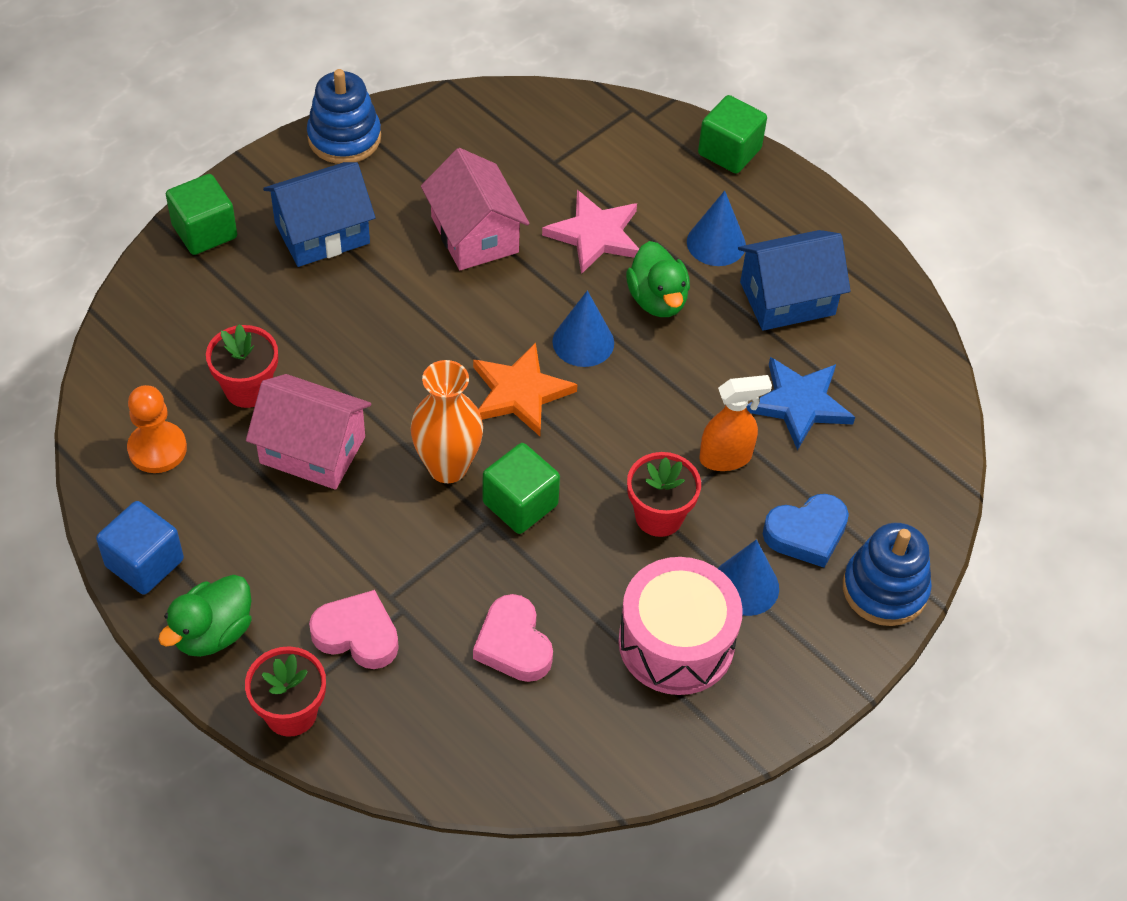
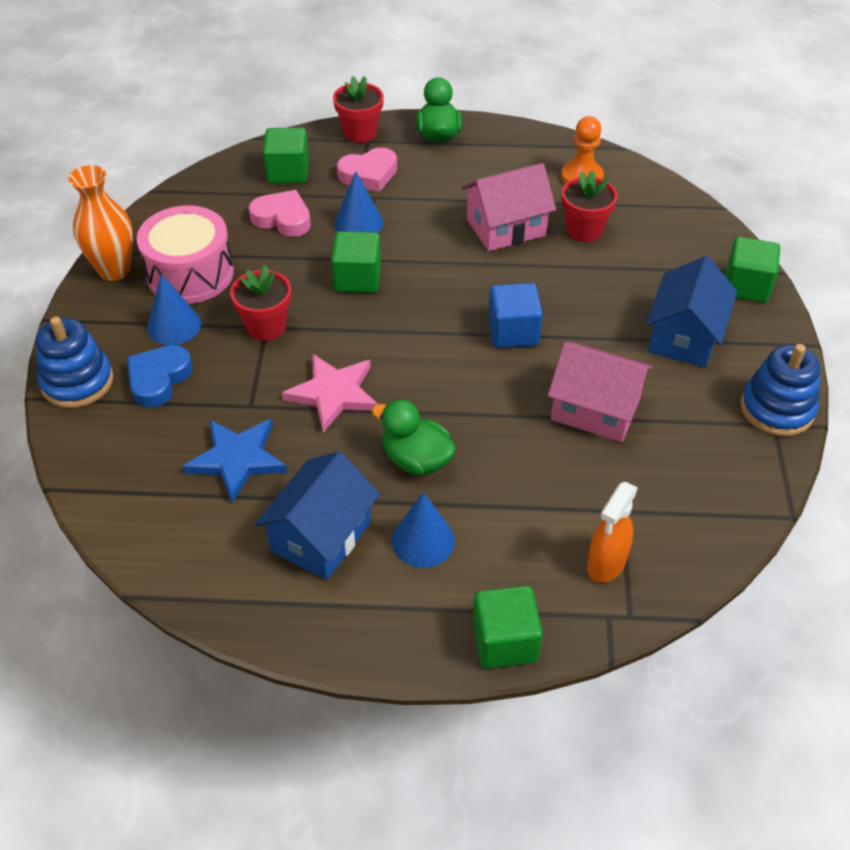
camera: 140 degrees right, 5 degrees down
blue cube [96,501,184,595] -> blue cube moved to [488,283,543,348]
orange vase [410,360,483,483] -> orange vase moved to [68,165,133,281]
orange star [473,342,578,436] -> none
pink star [542,190,639,274] -> pink star moved to [282,354,378,432]
blue cone [552,290,614,367] -> blue cone moved to [334,171,383,233]
orange spray bottle [699,375,772,471] -> orange spray bottle moved to [587,482,638,583]
none -> green cube [263,128,309,183]

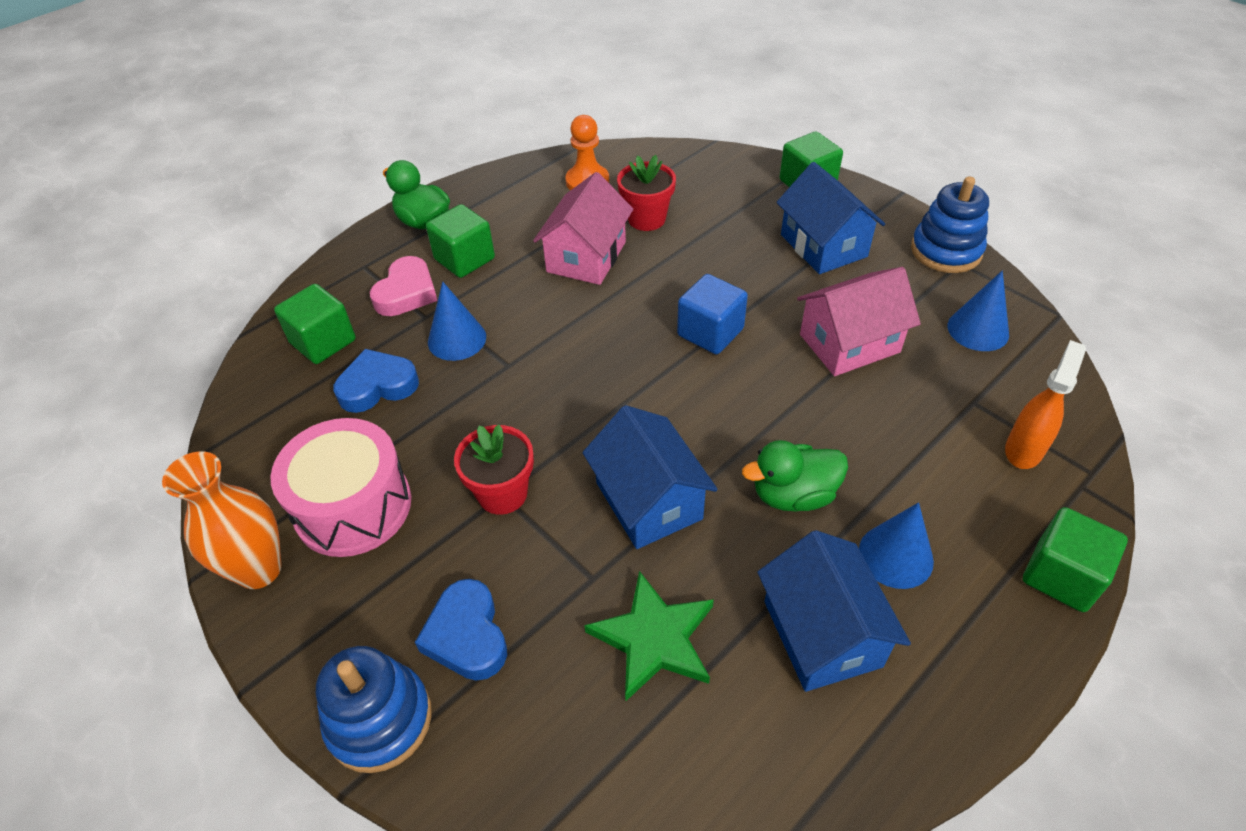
camera: 45 degrees left, 0 degrees up
blue cone [147,274,201,345] -> blue cone moved to [948,271,1009,351]
blue star [182,419,287,503] -> green star [584,571,714,701]
pink heart [249,190,311,237] -> blue heart [333,349,419,413]
pink star [282,354,378,432] -> blue house [583,405,718,549]
green cube [331,231,381,293] -> green cube moved to [426,204,495,278]
red flower pot [333,76,384,143] -> none
orange spray bottle [587,482,638,583] -> orange spray bottle turned 135 degrees counterclockwise [1005,340,1086,469]

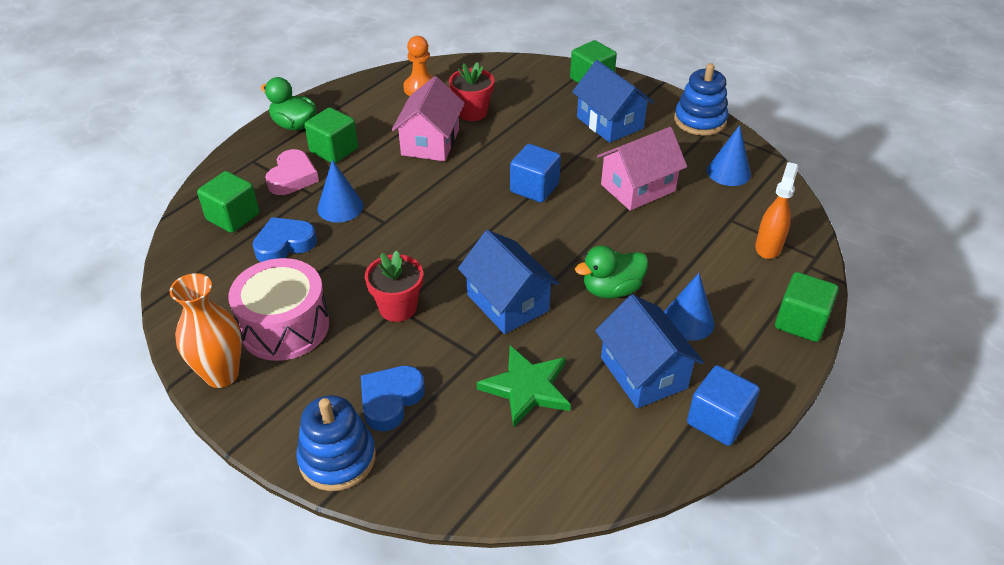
camera: 10 degrees left, 5 degrees down
blue heart [415,579,507,681] -> blue heart turned 60 degrees clockwise [361,366,425,431]
none -> blue cube [687,365,760,446]

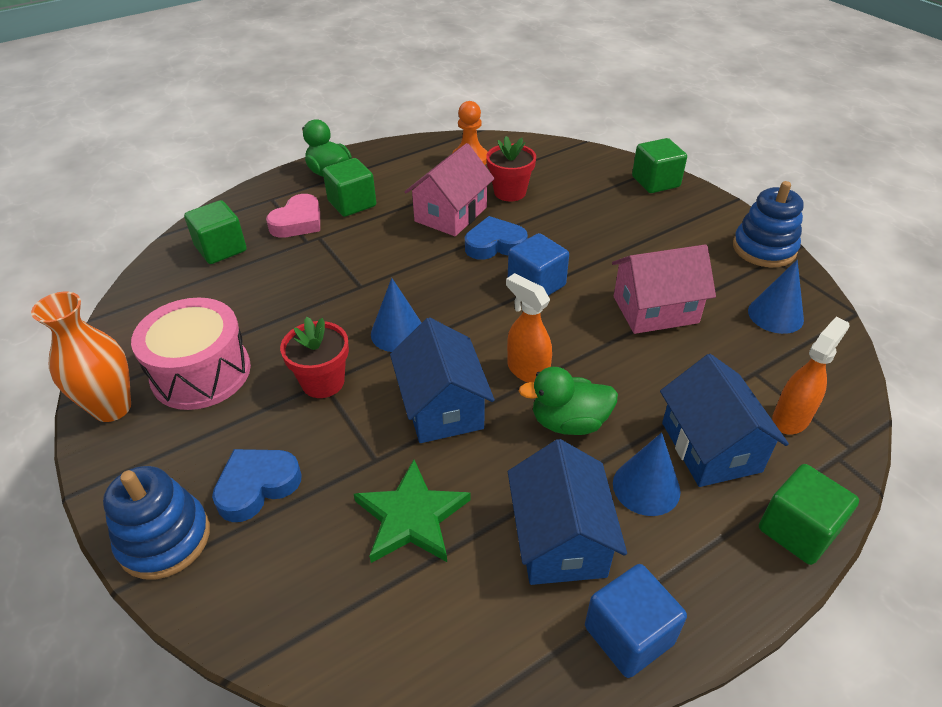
camera: 20 degrees right, 0 degrees up
blue heart [253,217,317,262] -> blue heart moved to [465,216,528,260]
blue cone [317,160,363,222] -> blue cone moved to [371,278,422,352]
blue house [572,60,654,143] -> blue house moved to [660,354,789,487]
none -> orange spray bottle [506,273,552,383]

